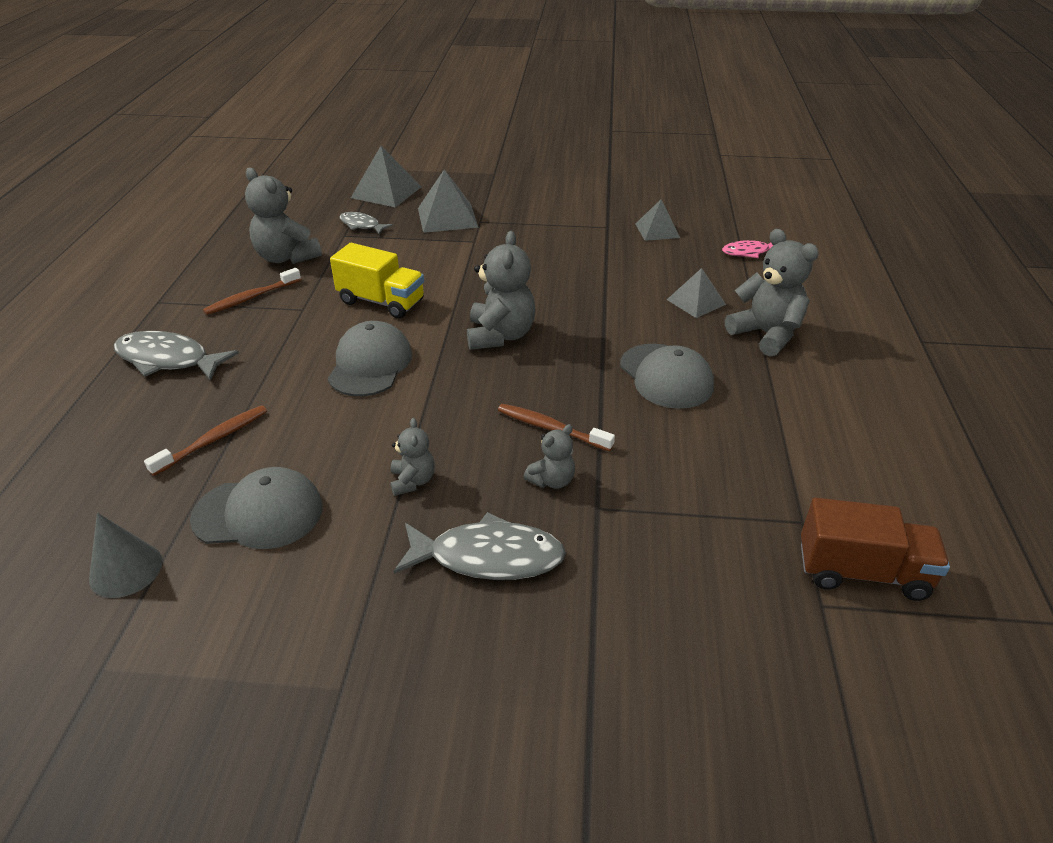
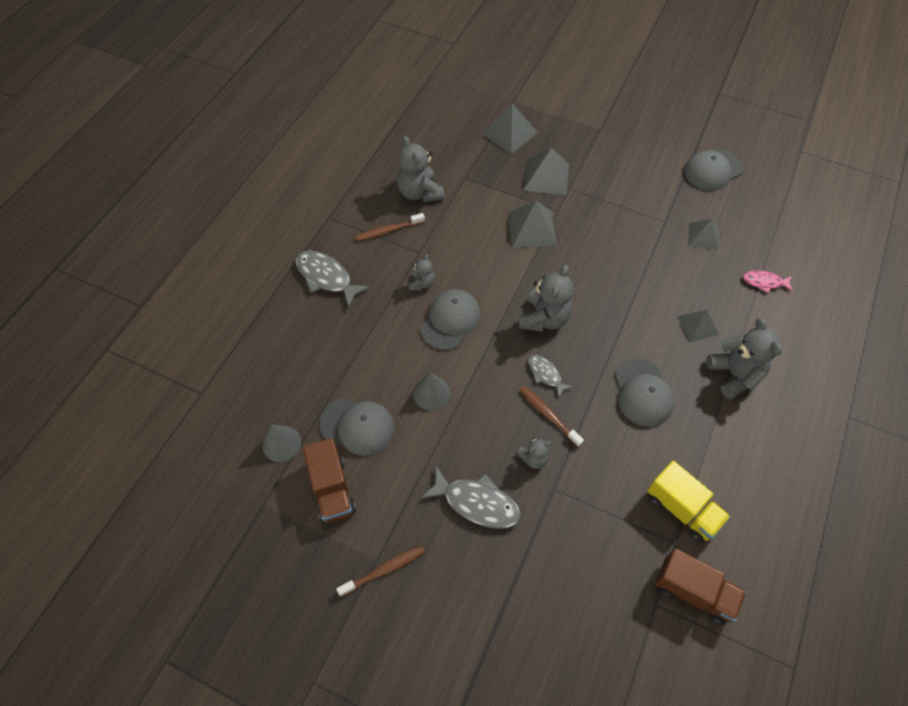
camera: 20 degrees right, 20 degrees up
brown toothbrush [144,405,267,476] -> brown toothbrush moved to [336,545,425,597]
yellow truck [330,243,424,318] -> yellow truck moved to [647,461,731,543]
grey fish [339,212,393,234] -> grey fish moved to [528,355,573,399]
grey teddy bear [390,418,435,496] -> grey teddy bear moved to [409,254,435,291]
none -> brown truck [303,438,356,523]
none -> grey cone [413,372,450,410]
none -> grey pyramid [508,201,557,247]
none -> grey cap [684,150,743,191]

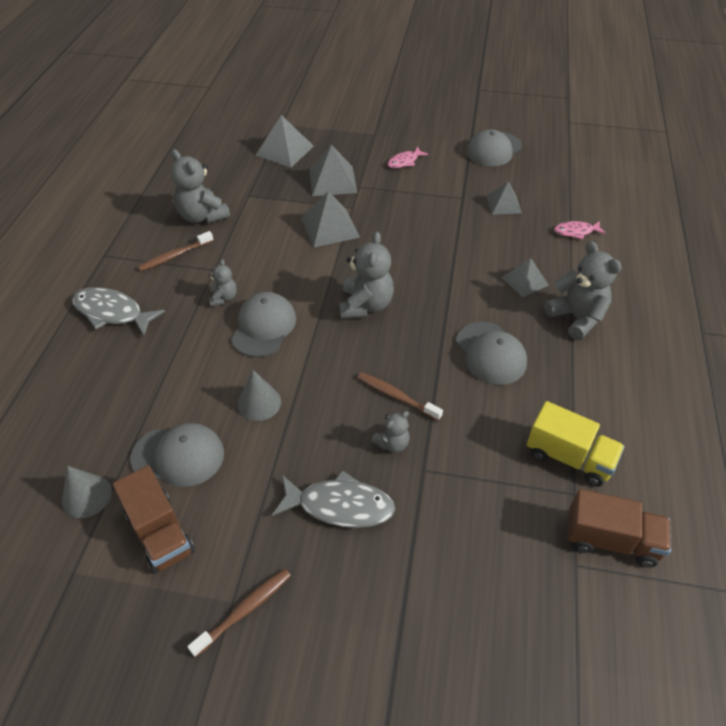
camera: 15 degrees left, 10 degrees down
grey fish [528,355,573,399] -> none
none -> pink fish [387,147,428,168]

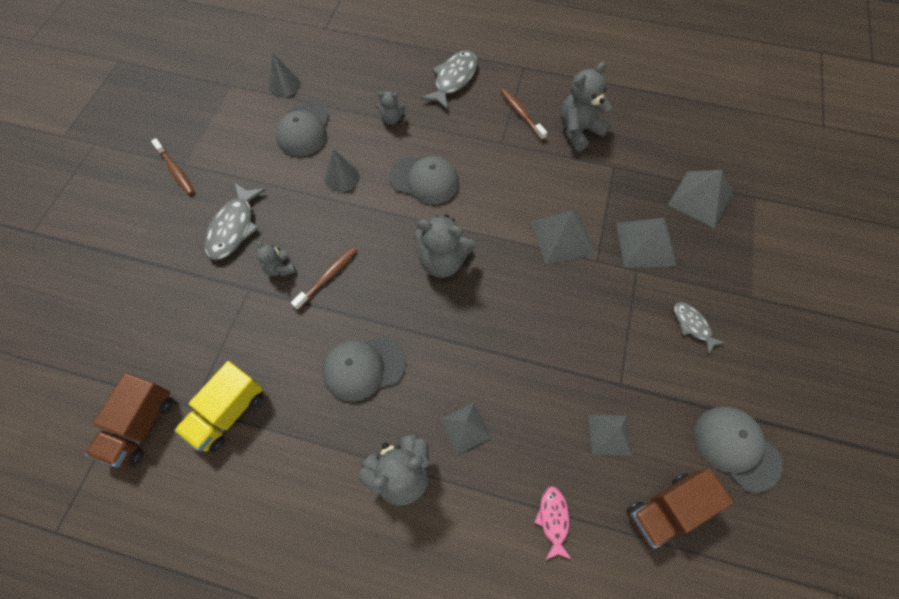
camera: 95 degrees right, 15 degrees up
brown truck [113,465,195,573] -> brown truck moved to [627,468,734,549]
grey teddy bear [209,259,237,307] -> grey teddy bear moved to [377,91,405,125]
pink fish [387,147,428,168] -> grey fish [674,302,725,354]

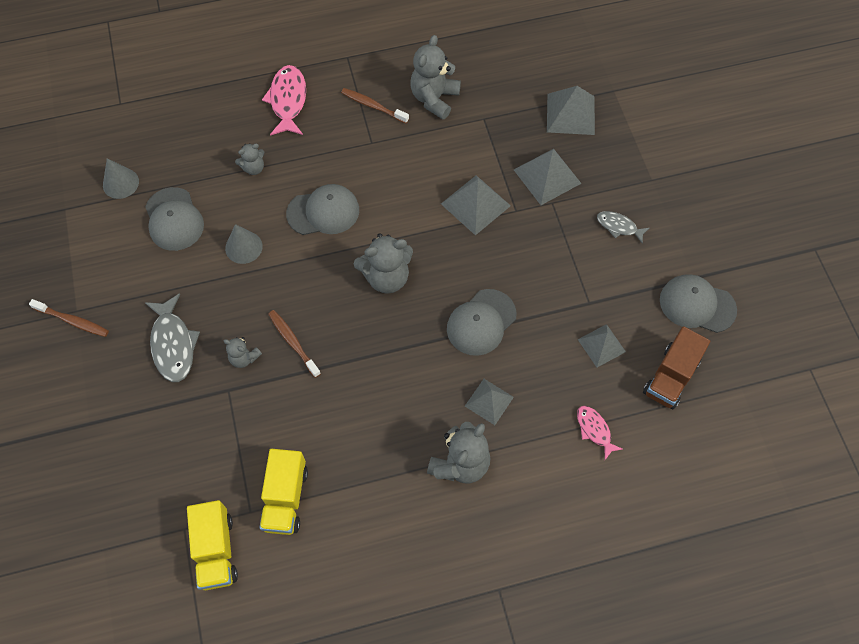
camera: 30 degrees left, 0 degrees up
brown truck [85,373,173,467] -> yellow truck [187,500,238,590]
brown toothbrush [291,246,357,310] -> brown toothbrush turned 45 degrees counterclockwise [268,310,321,378]
grey cap [322,336,406,402] -> grey cap moved to [447,289,517,356]
grey fish [421,51,477,110] -> pink fish [262,65,306,136]

